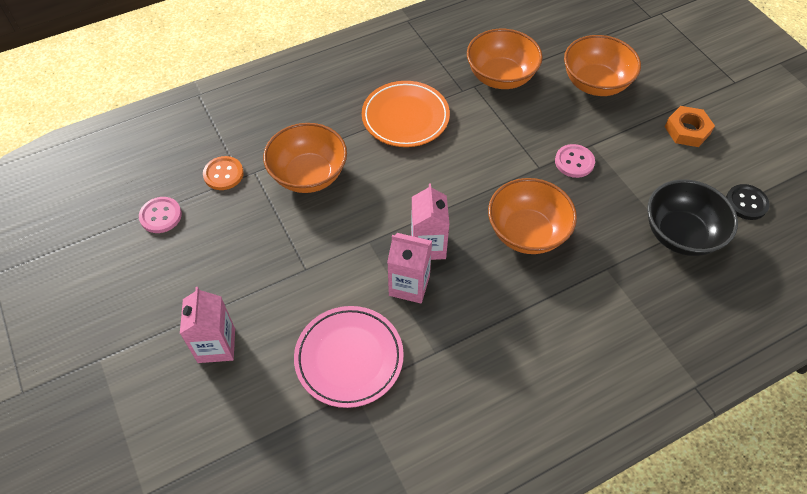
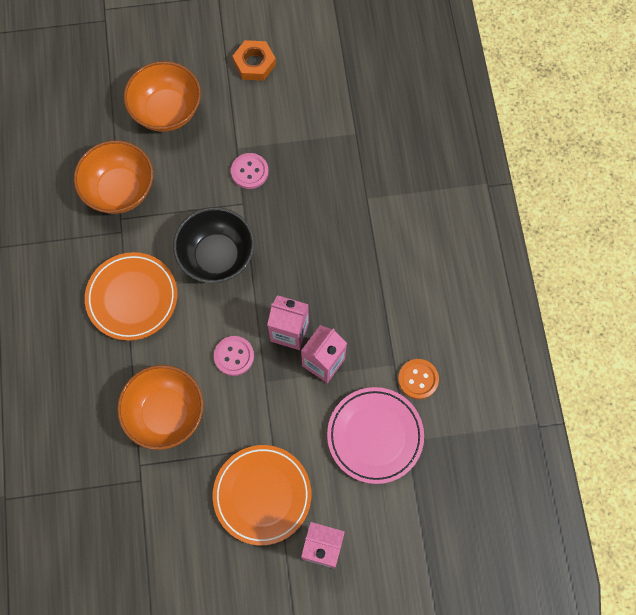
camera: 70 degrees left, 15 degrees up
pink button [139,197,182,233] -> pink button moved to [214,336,254,376]
orange button [203,156,244,190] -> orange button moved to [398,359,439,399]
orange bowl [488,178,577,254] -> none
black bowl [647,179,738,256] -> black bowl moved to [173,207,255,283]
black button [726,184,770,220] -> none
none -> orange plate [213,445,311,545]

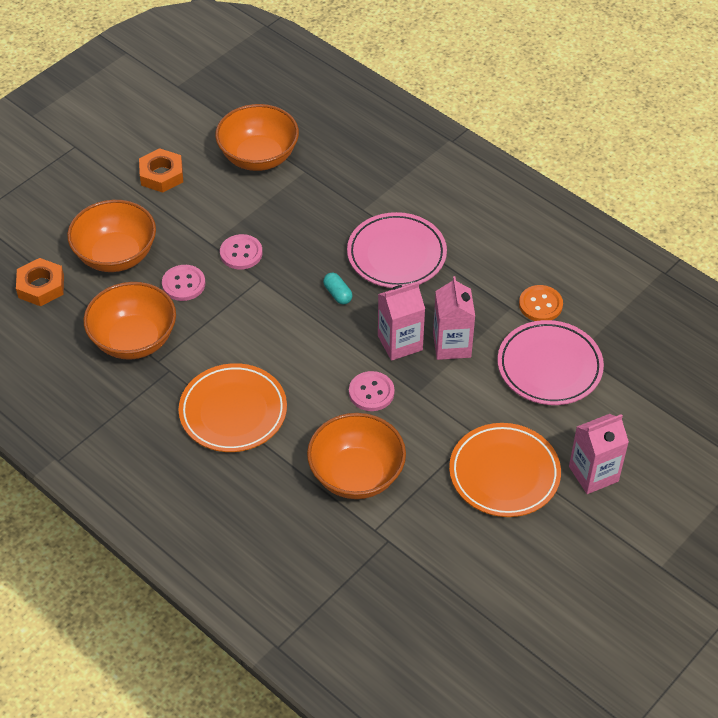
camera: 40 degrees left, 20 degrees down
black bowl [173,207,255,283] -> none
none -> orange nut [16,258,64,306]
none -> pink button [162,265,205,301]
none -> orange bowl [215,104,299,171]
none -> turquoise capsule [323,273,352,305]
none -> pink plate [347,212,447,288]

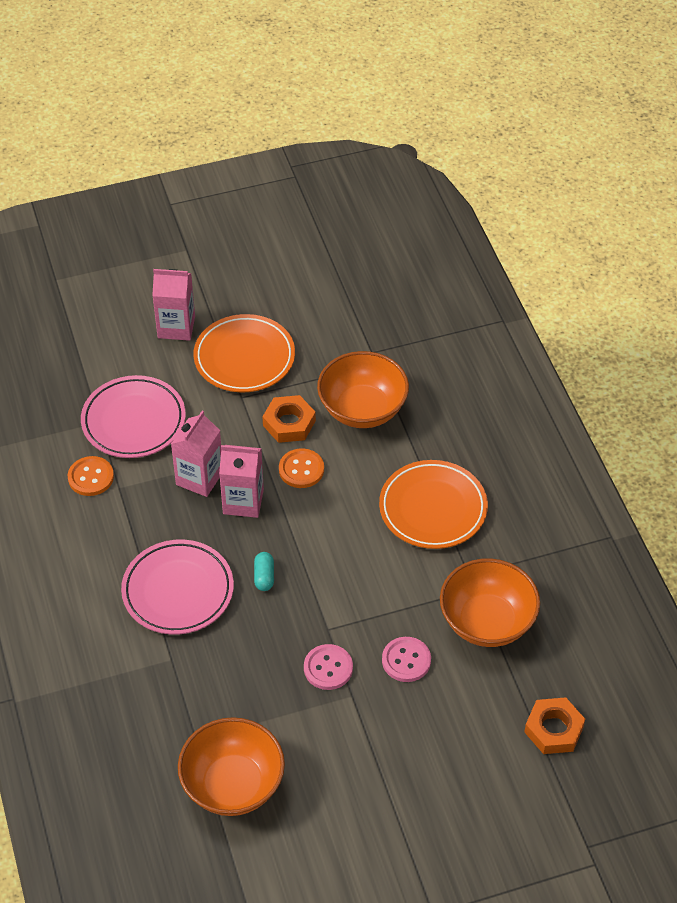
camera: 150 degrees left, 0 degrees up
orange bowl [67,200,156,272] -> none
orange nut [139,148,183,193] -> orange nut moved to [262,395,316,443]
pink button [349,371,395,411] -> orange button [279,449,324,488]

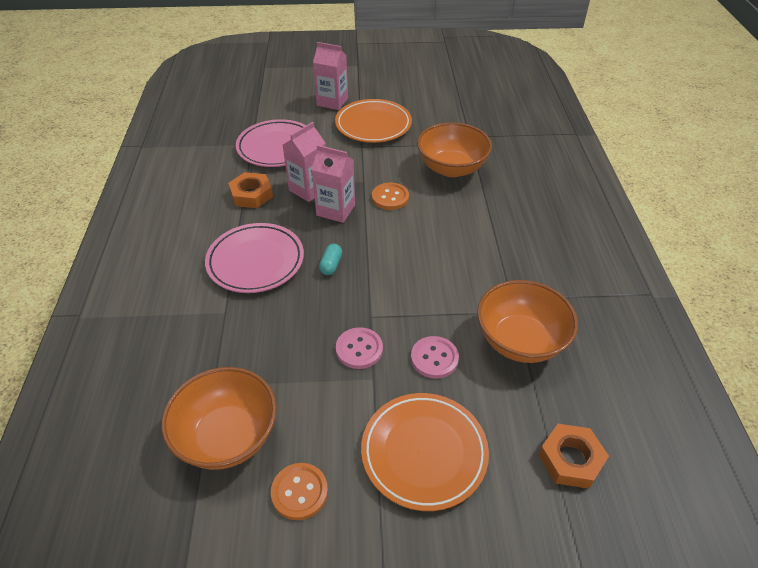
camera: 15 degrees right, 5 degrees down
orange button [68,456,114,496] -> orange button moved to [271,463,328,520]
orange nut [262,395,316,443] -> orange nut moved to [228,172,273,208]
orange plate [379,460,488,549] -> orange plate moved to [361,393,489,511]

